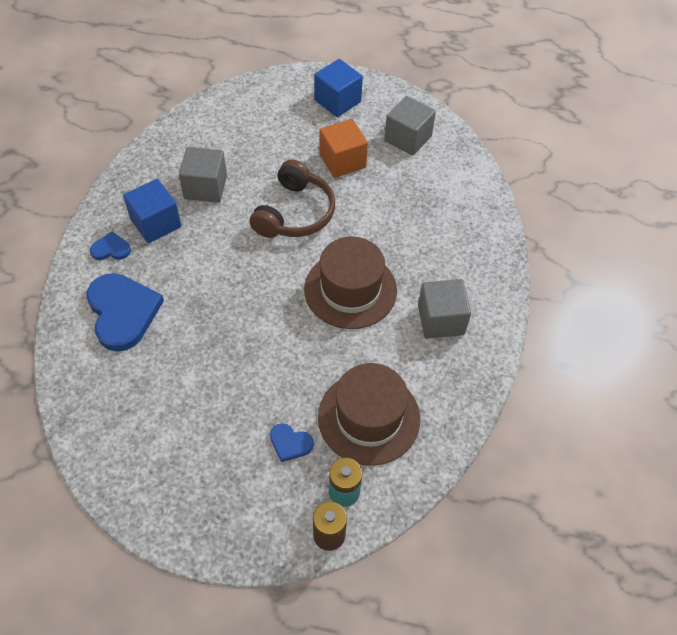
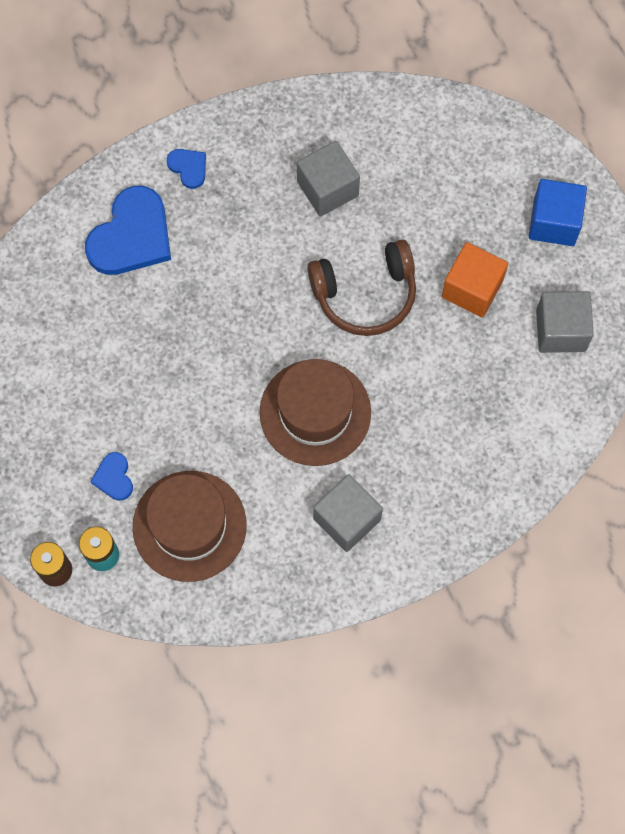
camera: 55 degrees right, 15 degrees up
blue cube [123,179,181,243] -> none

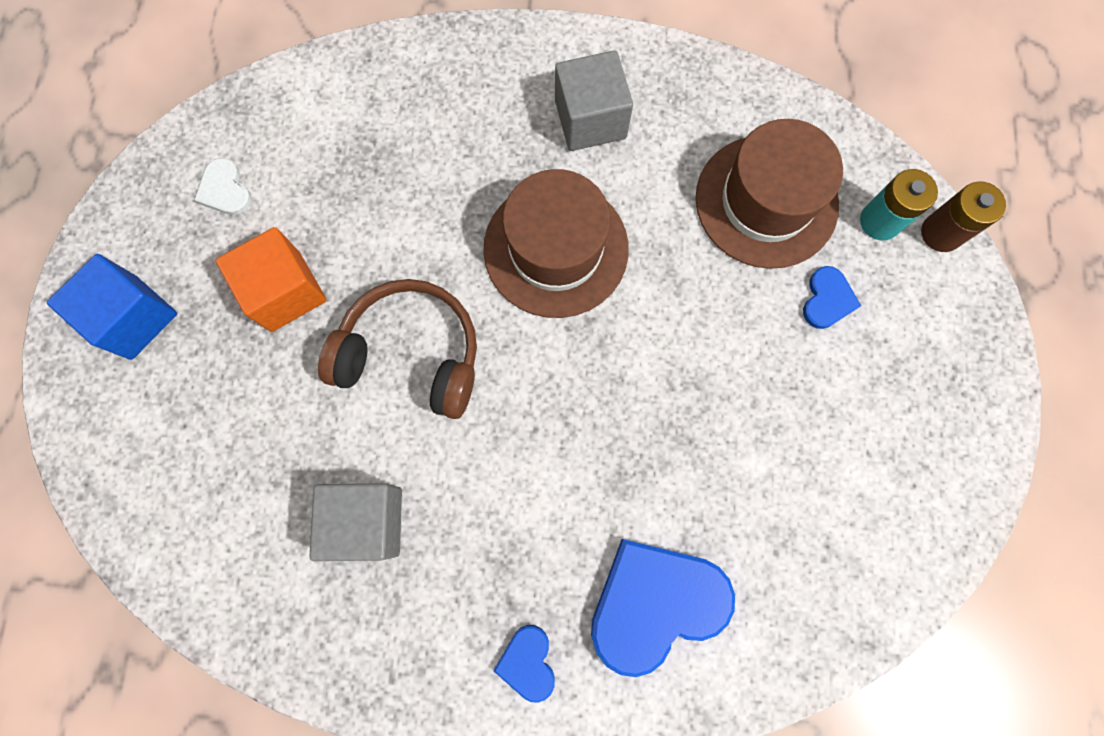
camera: 150 degrees left, 5 degrees up
grey cube [536,291,594,353] -> white heart [194,158,252,215]

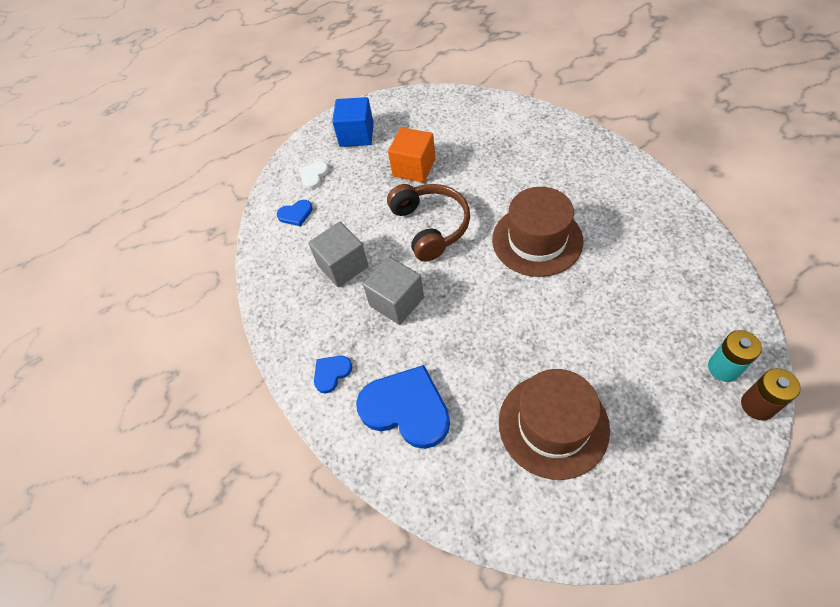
camera: 60 degrees right, 20 degrees down
white heart [194,158,252,215] -> white heart moved to [299,161,329,189]
grey cube [555,50,633,151] -> grey cube moved to [363,257,424,325]
brown hat [696,119,843,269] -> brown hat moved to [499,369,610,480]
blue heart [803,266,861,329] -> blue heart moved to [277,200,313,226]

